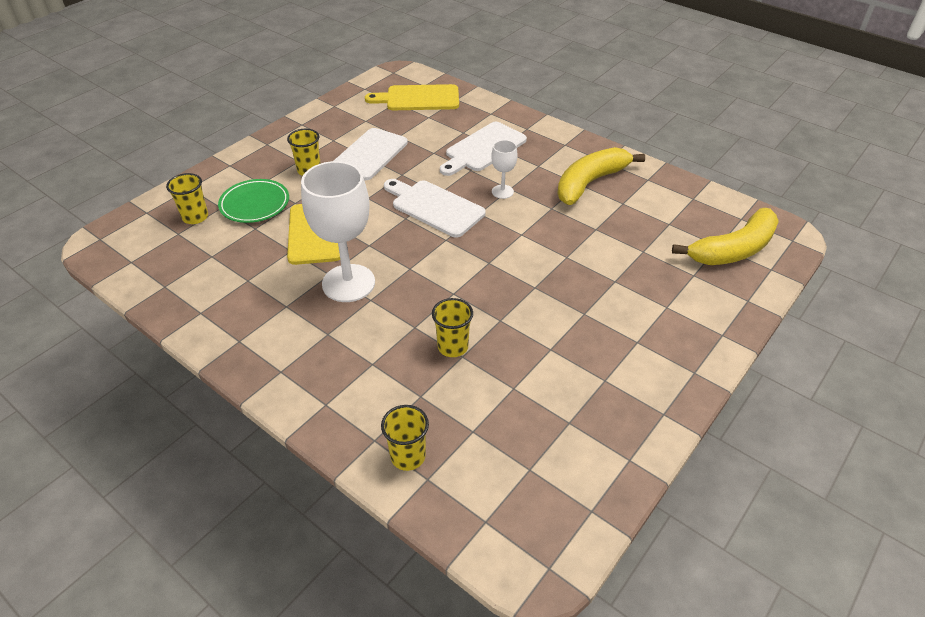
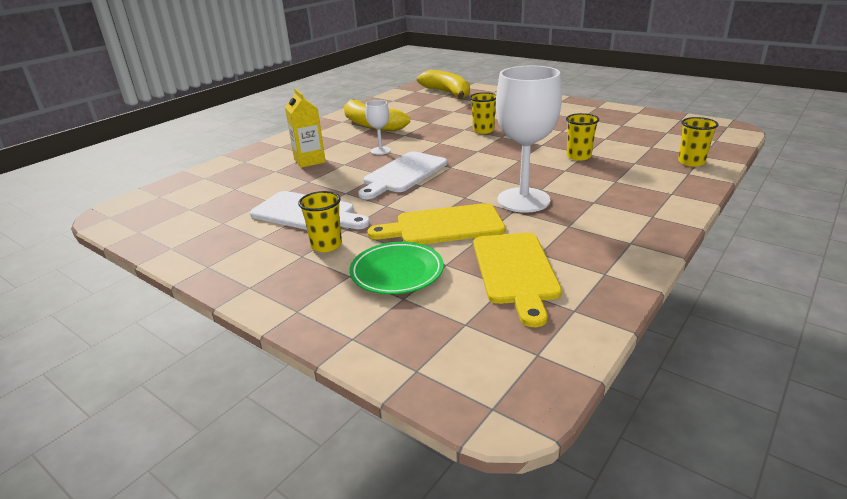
camera: 90 degrees left, 15 degrees down
yellow cup [166,173,208,224] -> yellow cup moved to [470,92,496,134]
yellow cutting board [365,84,459,110] -> yellow cutting board moved to [474,233,562,327]
white cutting board [440,122,527,176] -> yellow carton [285,88,326,168]

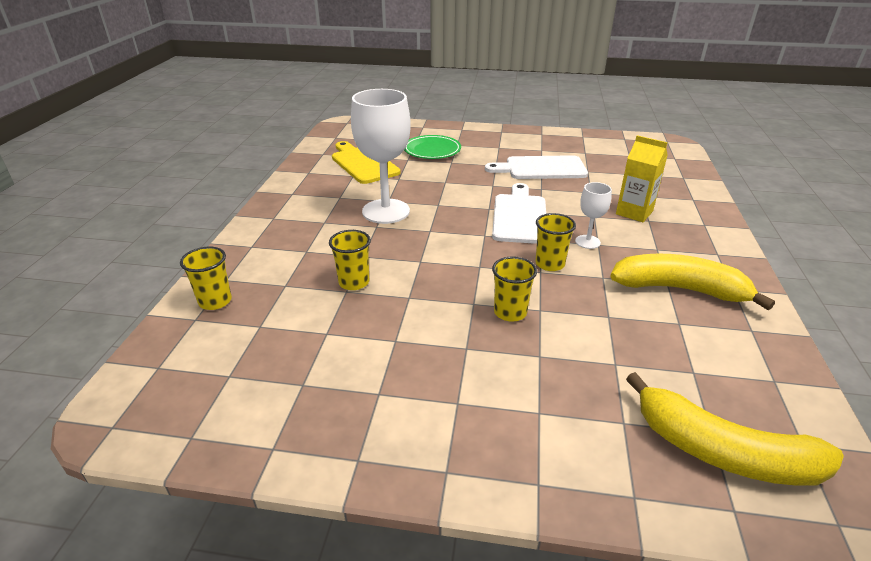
camera: 150 degrees right, 5 degrees up
yellow cup [298,191,342,252] -> yellow cup moved to [535,213,576,271]
yellow cutting board [367,203,505,244] -> none

